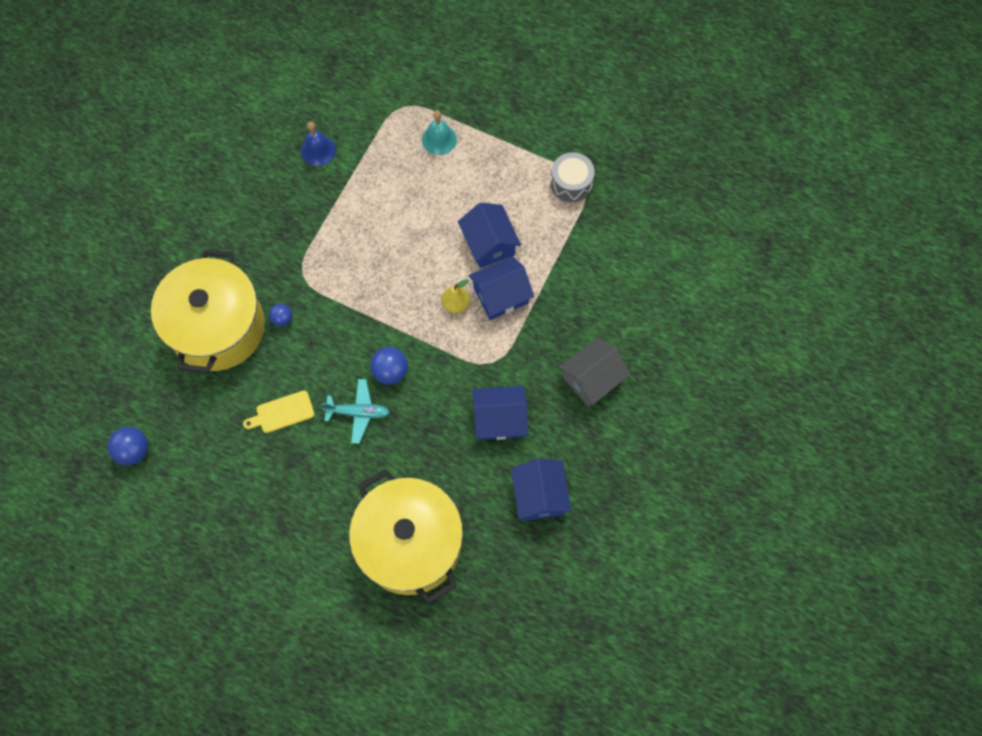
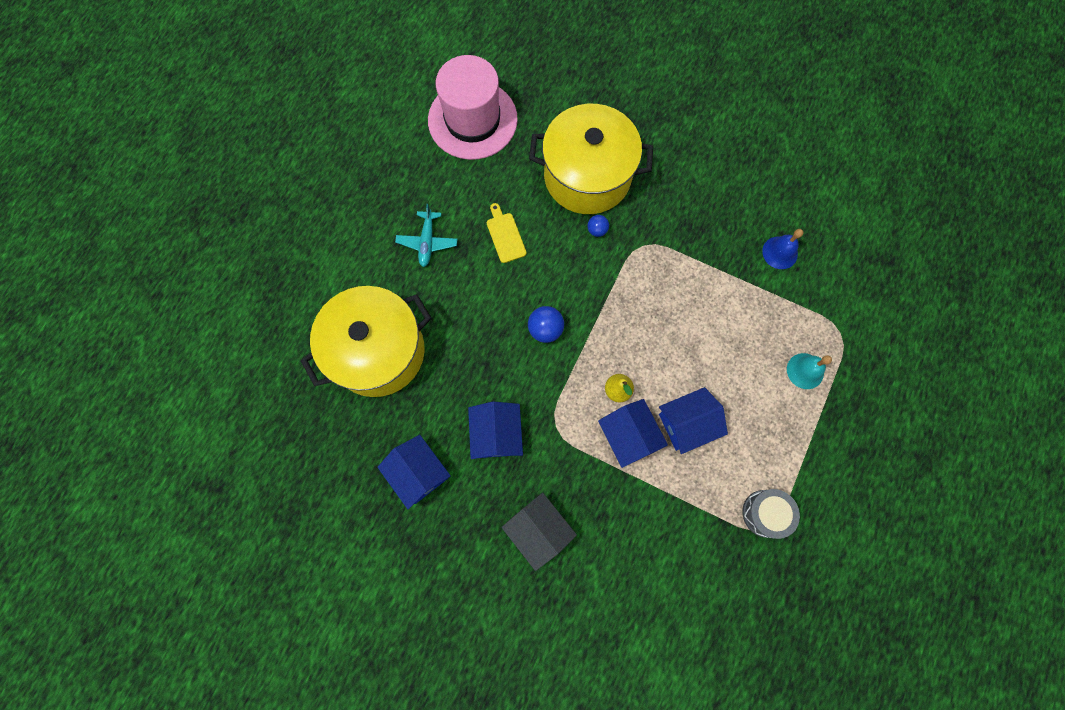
camera: 90 degrees right, 5 degrees up
blue ball [108,427,148,465] -> pink hat [428,55,518,160]
turquoise plane [321,379,390,444] -> turquoise plane moved to [395,204,458,267]
blue house [511,458,572,521] -> blue house turned 60 degrees clockwise [377,435,451,509]

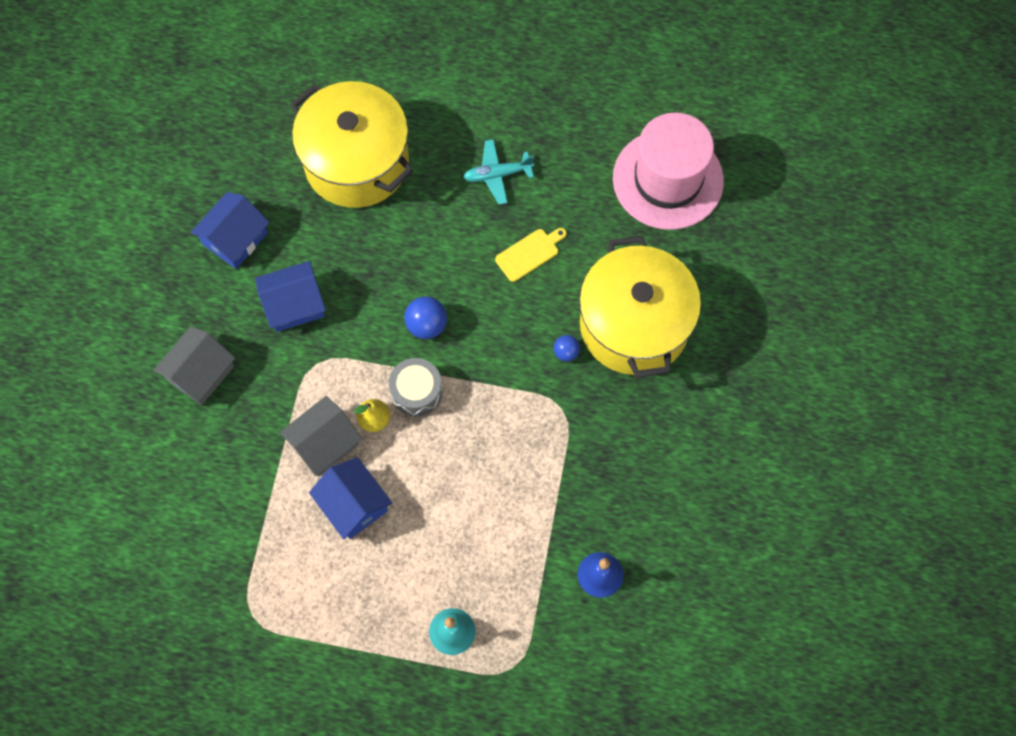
camera: 75 degrees right, 5 degrees down
blue house [598,399,668,468] -> grey house [280,396,362,477]
grey drum [742,489,800,539] -> grey drum moved to [389,358,443,417]

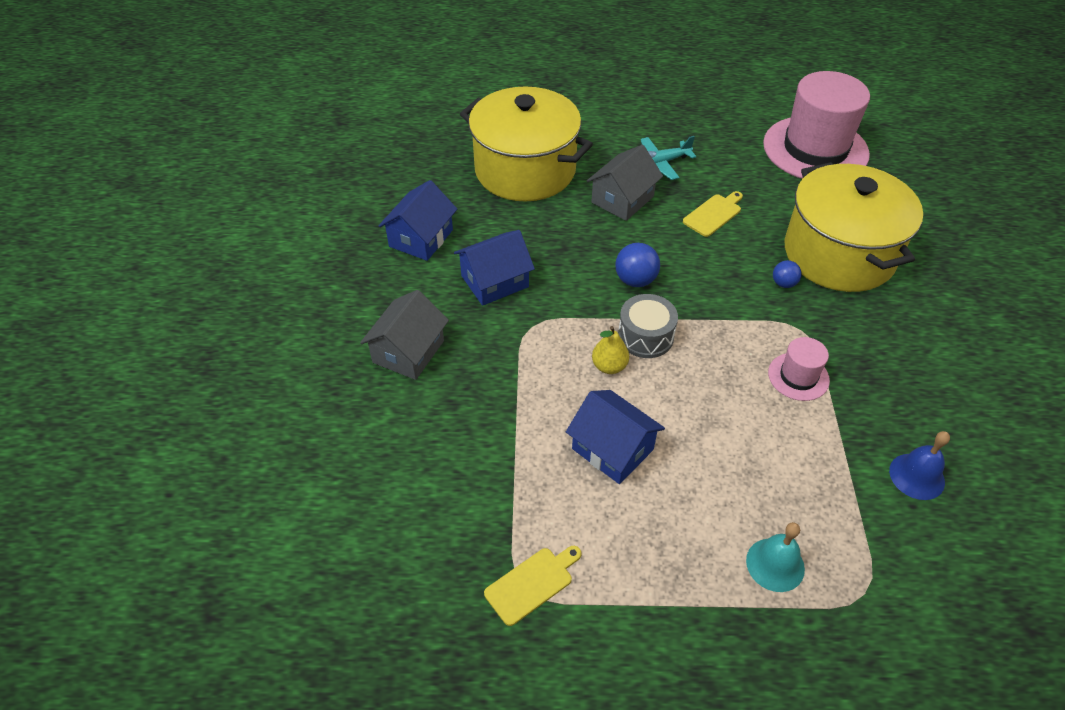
camera: 10 degrees left, 20 degrees down
grey house [280,396,362,477] -> grey house moved to [587,145,663,221]
none -> yellow cutting board [484,546,581,626]
none -> pink hat [768,337,830,401]

